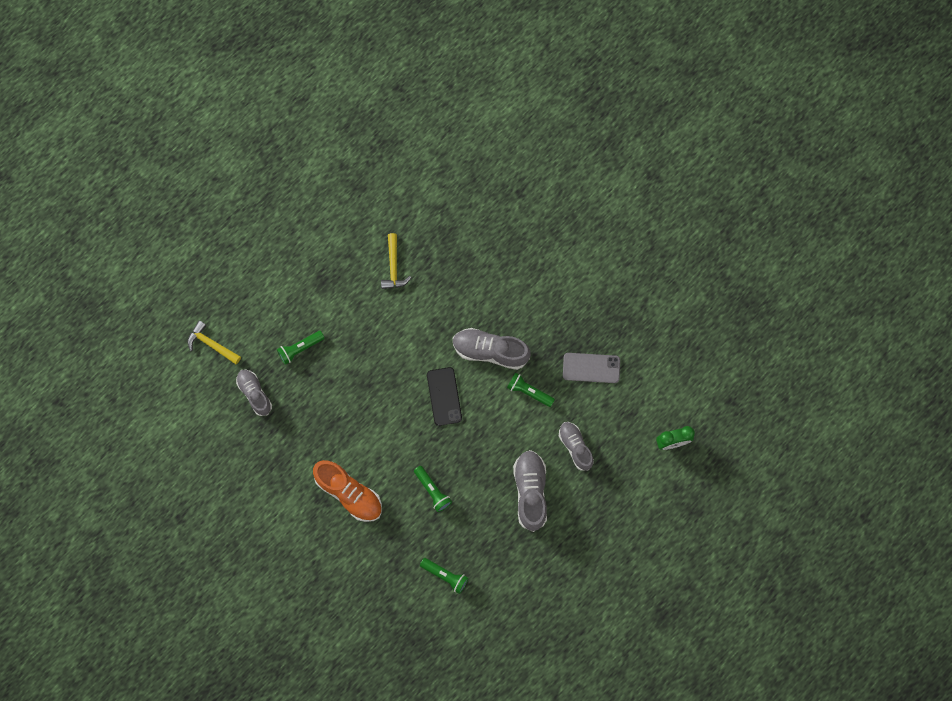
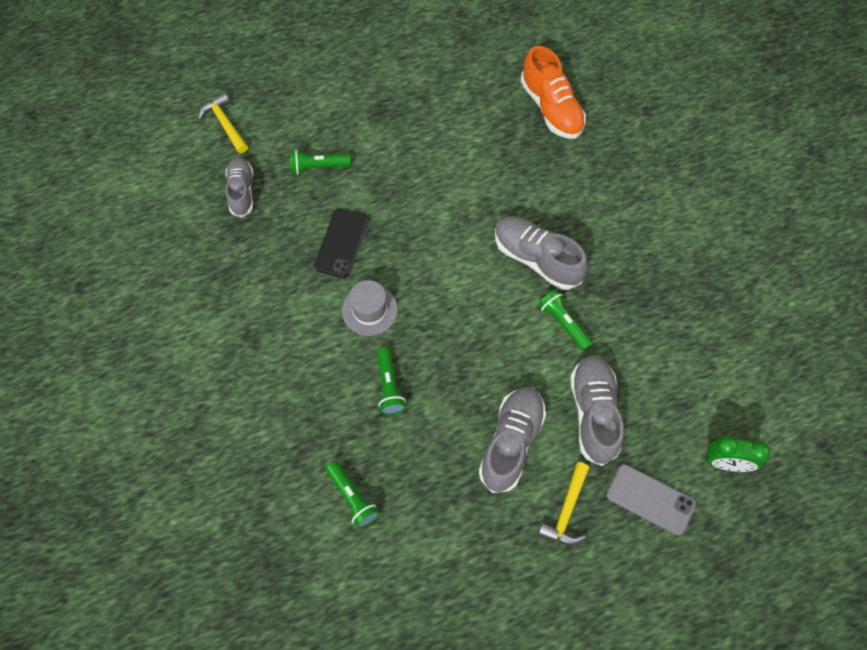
camera: 25 degrees right, 10 degrees down
orange shoe [313,460,382,522] -> orange shoe moved to [521,46,586,139]
yellow hammer [381,233,411,289] -> yellow hammer moved to [538,462,590,545]
black phone [427,367,462,426] -> black phone moved to [314,208,369,278]
grey shoe [559,422,594,471] -> grey shoe [570,355,624,466], size x1.50
grey phone [563,353,620,383] -> grey phone moved to [606,464,696,535]
none -> grey hat [342,280,398,336]

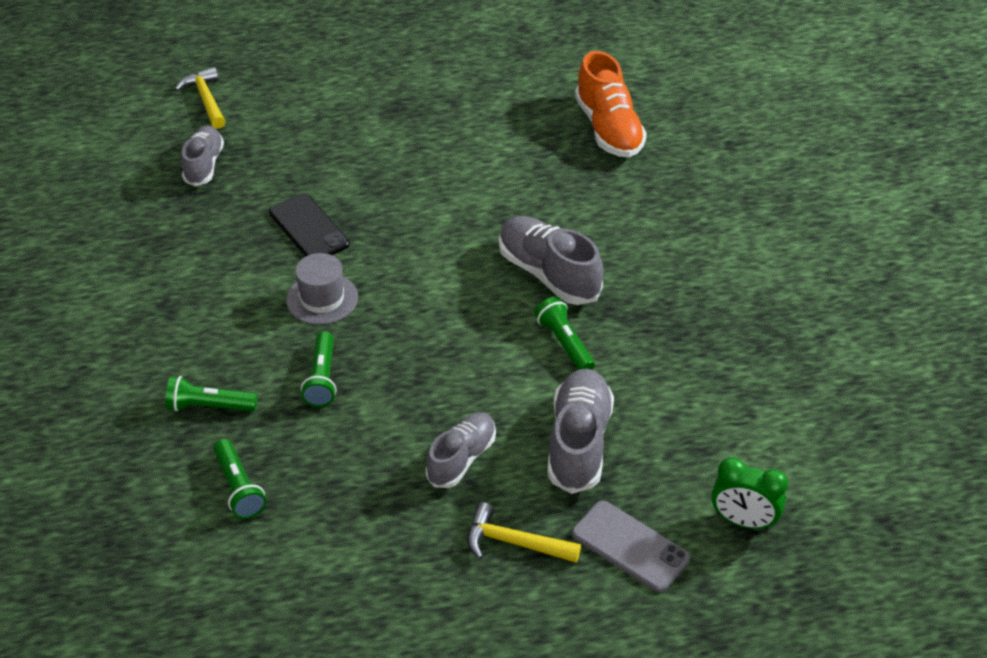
camera: 10 degrees right, 20 degrees down
green flashlight [290,150,351,174] -> green flashlight moved to [165,376,258,411]
black phone [314,208,369,278] -> black phone turned 60 degrees counterclockwise [269,194,350,257]
grey shoe [479,387,546,493] -> grey shoe [426,412,496,488], size x0.67
yellow hammer [538,462,590,545] -> yellow hammer turned 75 degrees clockwise [467,502,581,563]

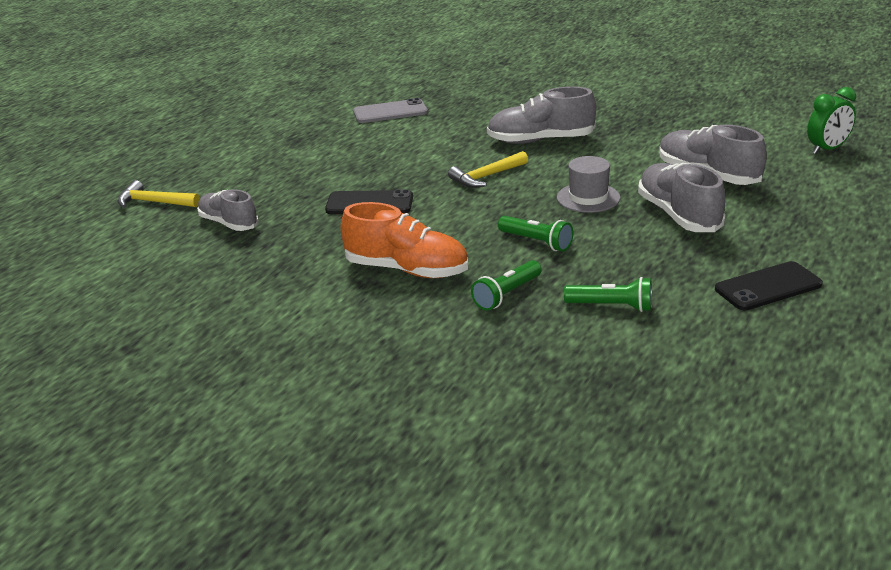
camera: 50 degrees left, 15 degrees down
grey hat [286,253,358,325] -> grey hat moved to [557,156,620,213]
grey shoe [426,412,496,488] -> grey shoe [638,163,725,232], size x1.50
yellow hammer [467,502,581,563] -> yellow hammer moved to [448,151,528,188]
green flashlight [534,297,595,370] -> none
grey phone [572,500,690,592] -> grey phone moved to [353,98,428,123]
orange shoe [575,51,647,157] -> orange shoe moved to [341,202,468,278]
none -> black phone [715,261,823,311]

